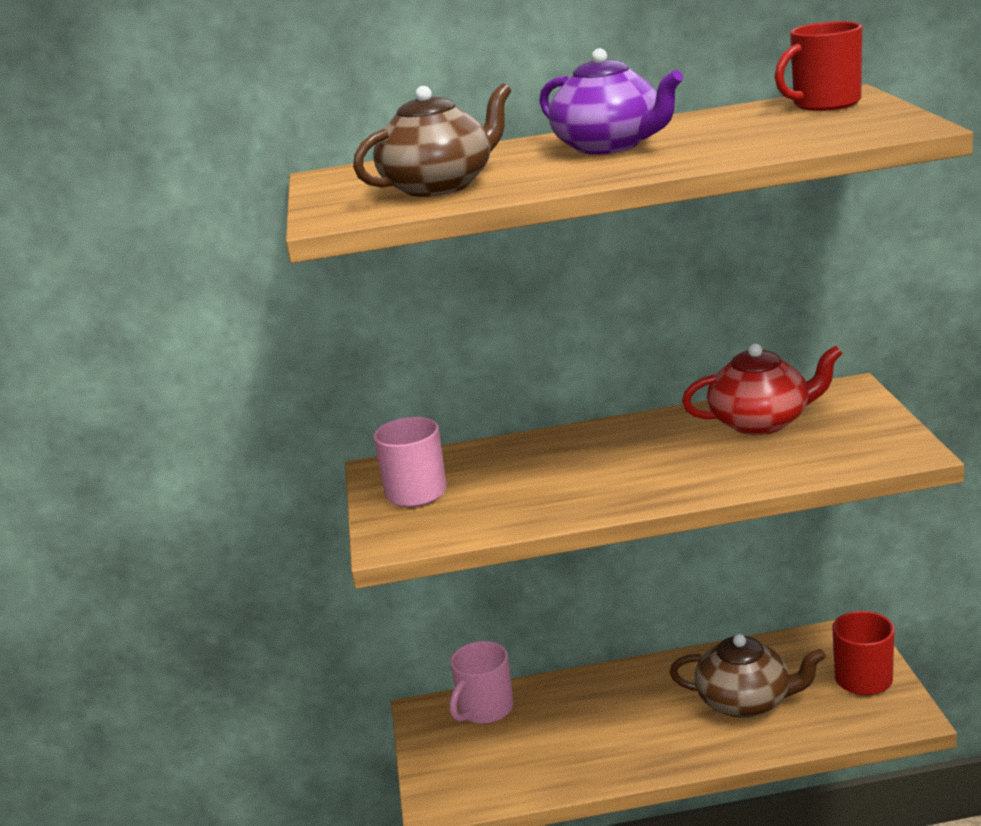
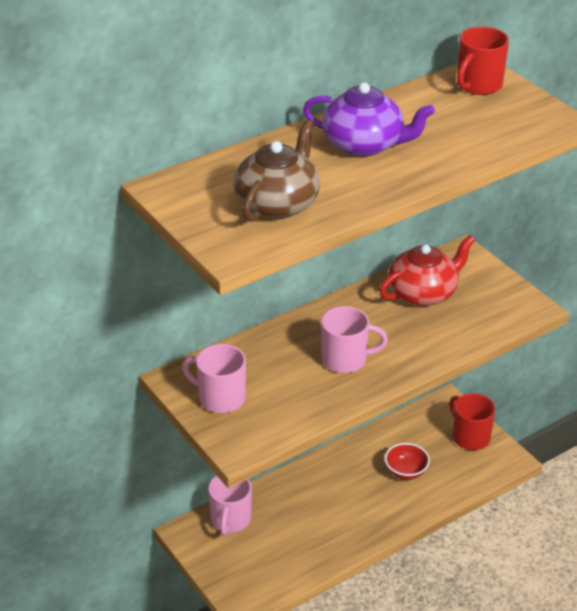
camera: 30 degrees left, 15 degrees up
brown teapot [670,634,826,718] -> red bowl [385,443,430,480]
none -> pink mug [321,306,388,373]

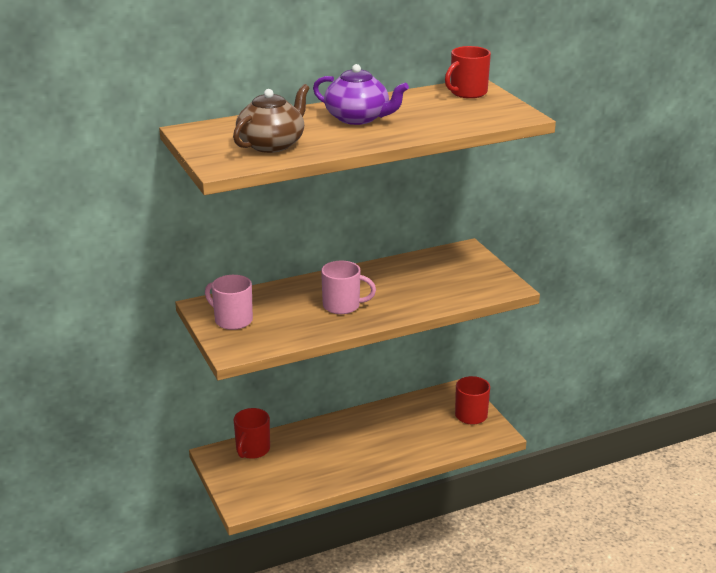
camera: 10 degrees right, 10 degrees down
pink mug [208,476,252,536] -> red mug [234,408,270,459]
red teapot [379,235,475,306] -> none
red bowl [385,443,430,480] -> none

